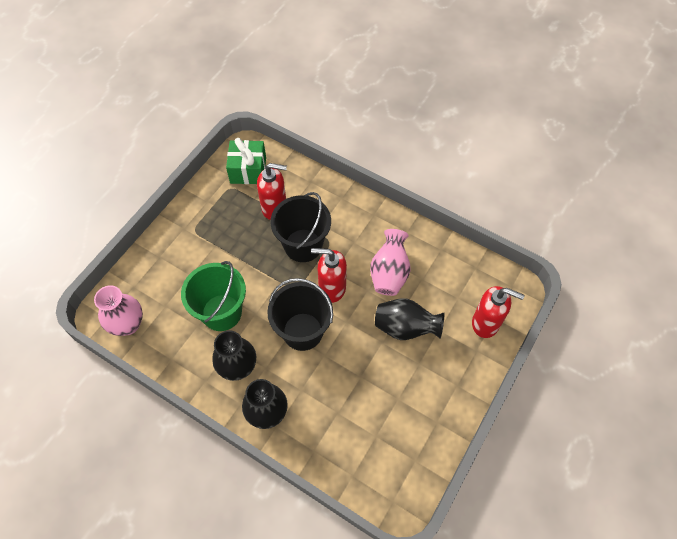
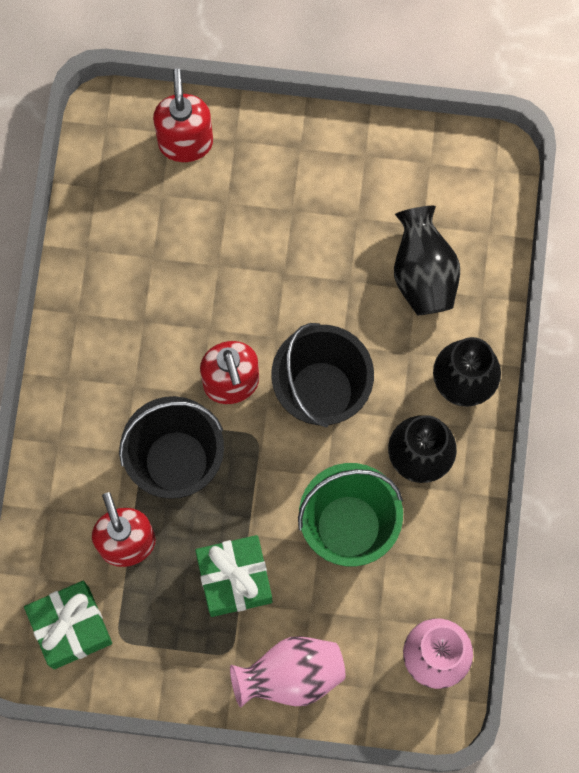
camera: 115 degrees left, 15 degrees up
pink vase [370,229,410,296] -> pink vase moved to [230,636,345,708]
black vase [375,298,444,340] -> black vase moved to [394,206,460,315]
none -> green gift [195,535,272,617]

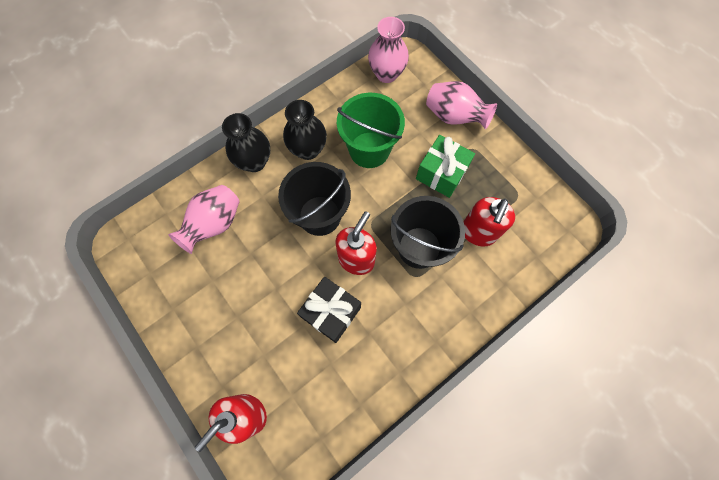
camera: 135 degrees left, 5 degrees down
green gift [24,581,112,669] -> none
black vase [394,206,460,315] -> pink vase [168,185,239,254]
none -> black gift [297,277,361,343]

